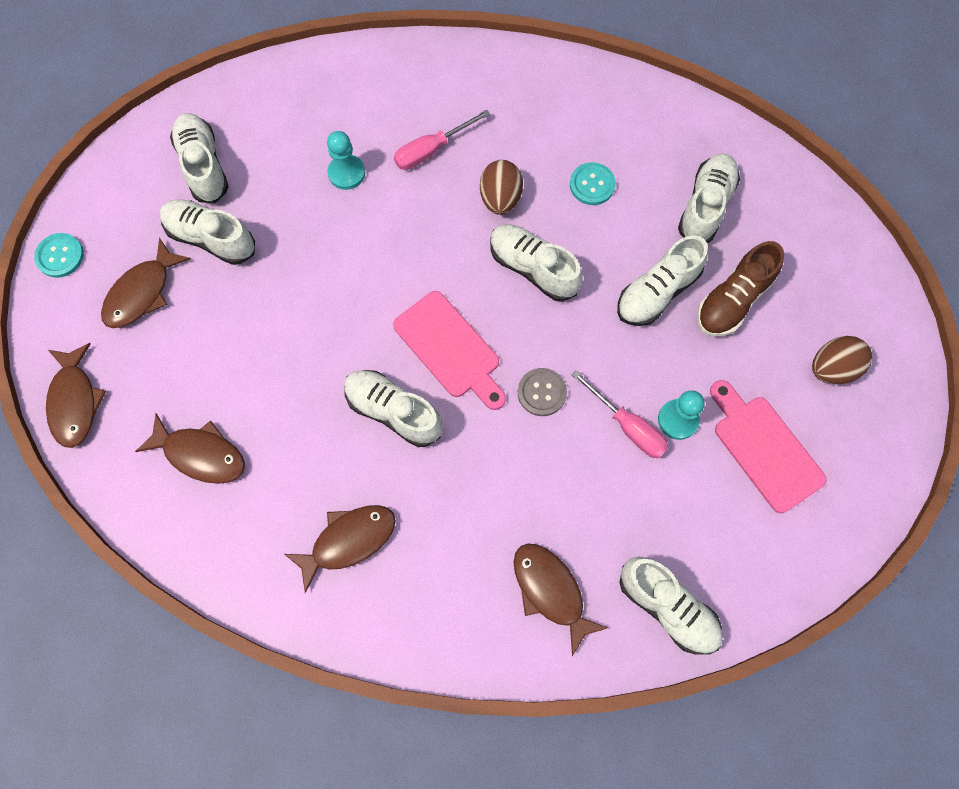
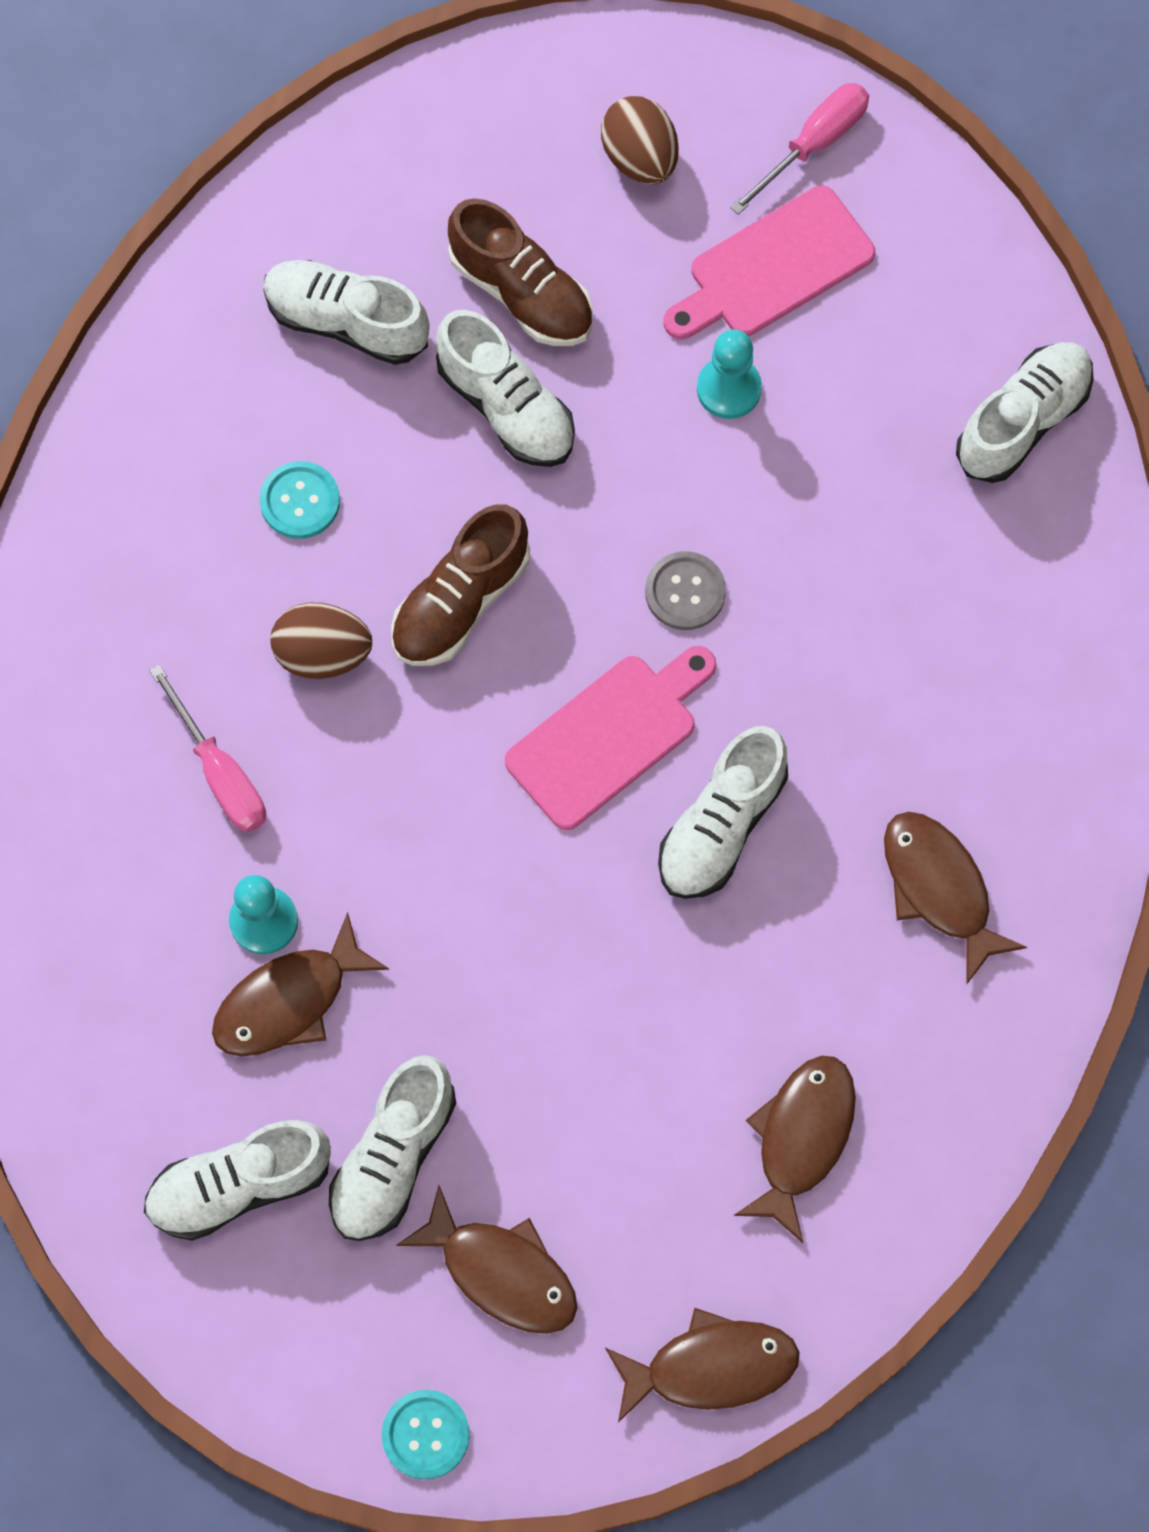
camera: 90 degrees left, 0 degrees up
white shoe [490,224,583,301] -> brown shoe [391,504,530,666]
brown fish [513,543,608,656] -> brown fish moved to [212,912,389,1057]
pink screwdriver [572,370,668,458] -> pink screwdriver moved to [730,83,869,215]

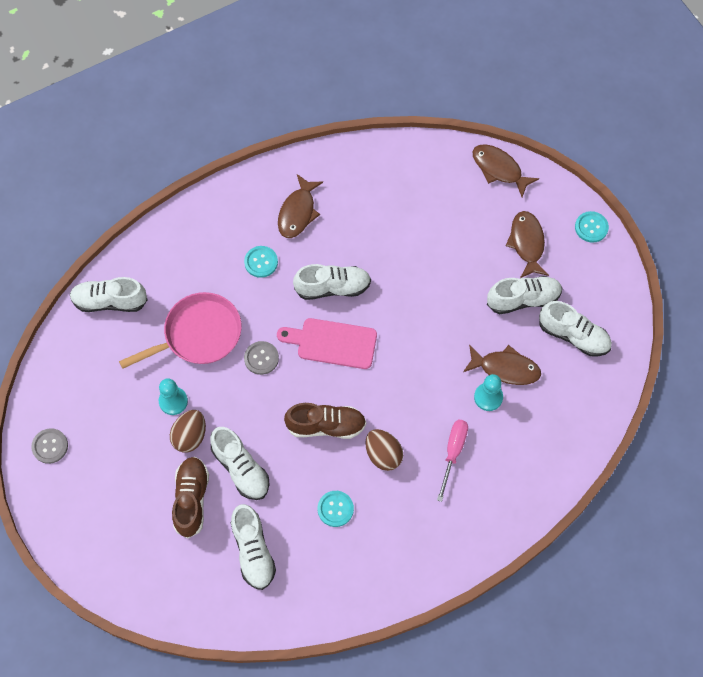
camera: 130 degrees left, 5 degrees down
white shoe [436,310,575,467] -> white shoe turned 135 degrees clockwise [210,427,269,500]
brown egg [601,96,679,185] -> brown egg moved to [170,410,206,453]
pink cutting board [664,185,875,339] -> none
pink screwdriver [730,83,869,215] -> grey button [31,428,68,464]
brown fish [734,1056,856,1243] -> none
none -> pink pan [119,292,242,369]
none -> turquoise button [244,246,278,278]

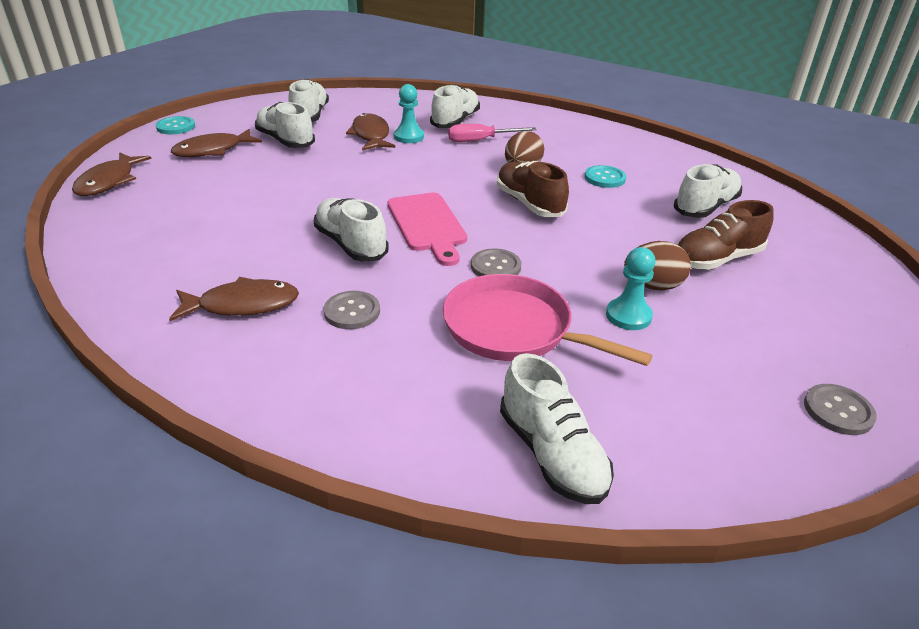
camera: 120 degrees left, 30 degrees down
white shoe [210,427,269,500] -> white shoe moved to [430,84,480,128]
turquoise button [244,246,278,278] -> grey button [324,291,380,329]

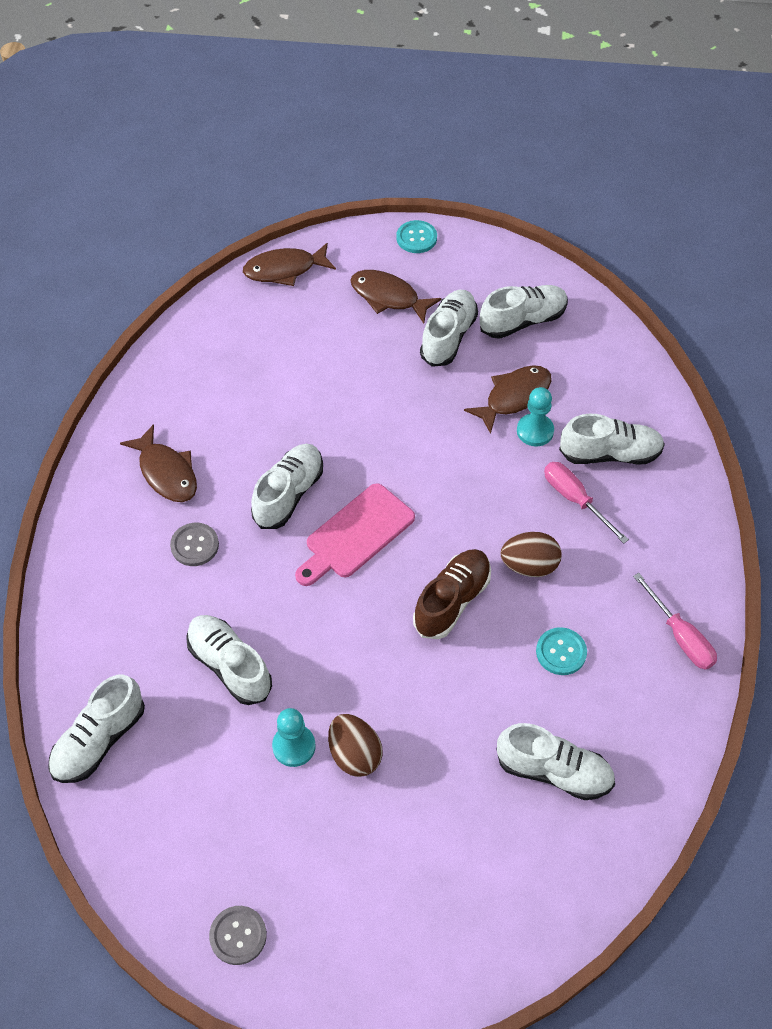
camera: 65 degrees right, 20 degrees up
pink pan [443,274,653,366] -> white shoe [186,615,272,705]
grey button [471,248,521,276] -> none
brown shoe [677,200,774,270] -> none
none -> pink screwdriver [633,573,717,670]

